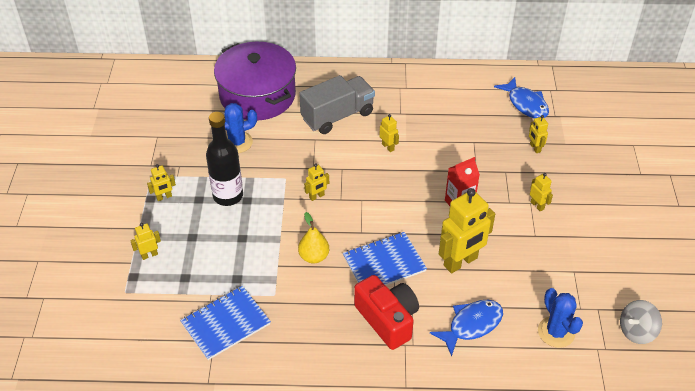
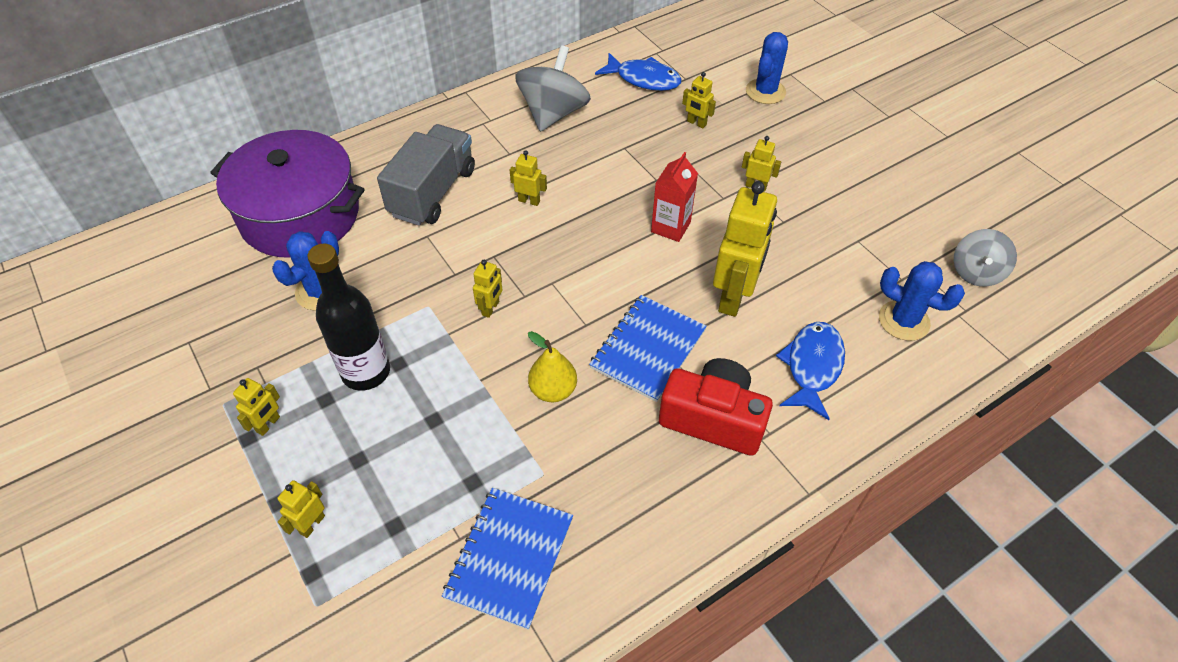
camera: 35 degrees left, 5 degrees up
none -> grey spinning top [515,45,591,132]
none -> blue cactus [746,32,788,104]

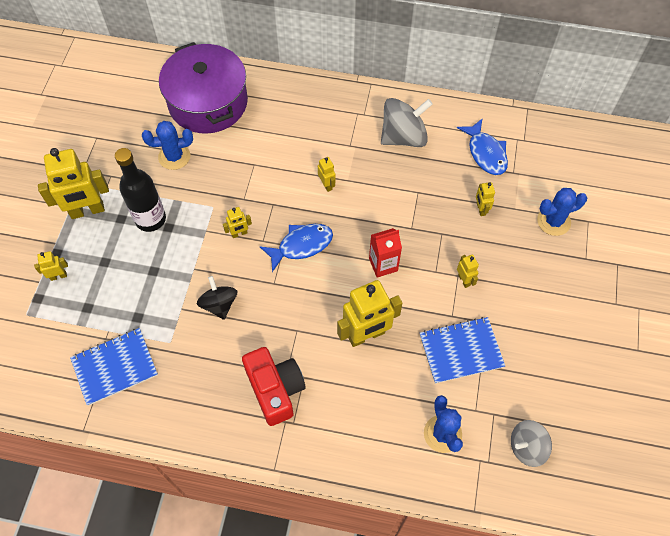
camera: 45 degrees right, 10 degrees up
yellow robot [233,378,280,436] -> yellow robot [38,148,109,219], size x2.16
grey truck [377,124,475,225] -> none
yellow pear [528,331,577,402] -> black spinning top [197,276,237,320]
blue notebook [589,295,707,402] -> blue notebook moved to [420,317,505,384]
blue fish [776,322,845,420] -> blue fish moved to [260,224,333,272]

